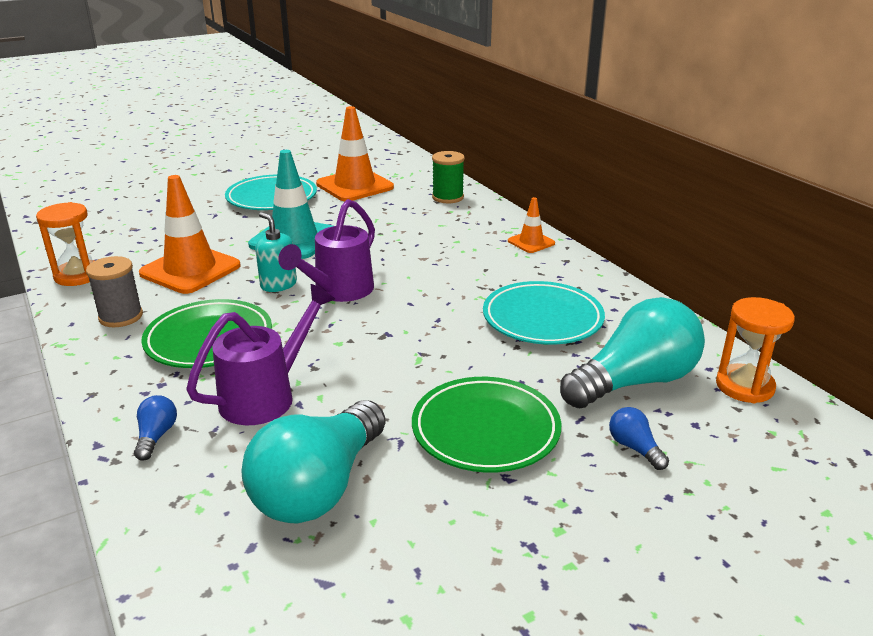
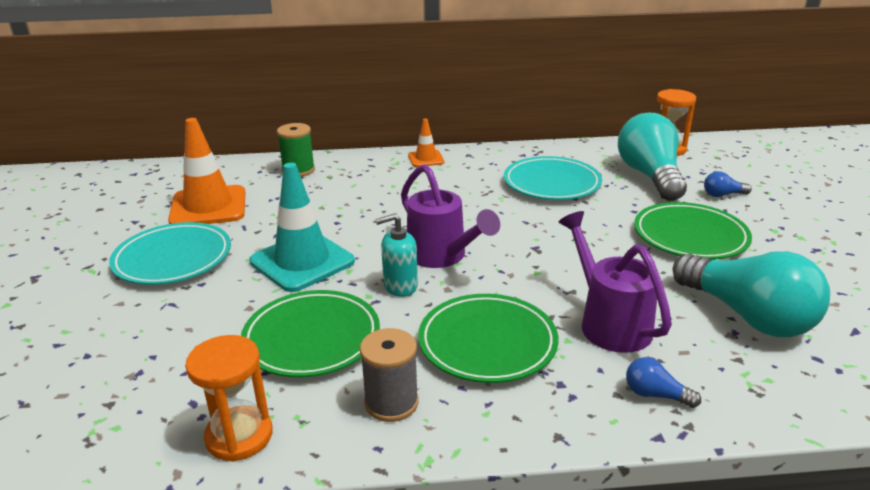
camera: 65 degrees left, 0 degrees up
orange traffic cone [139,175,241,294] -> green plate [241,290,380,377]

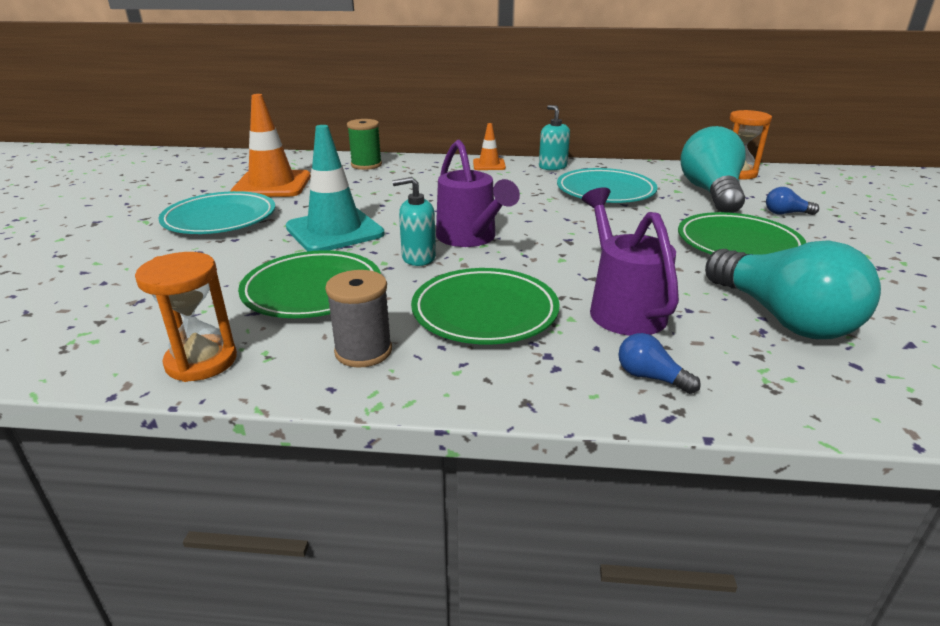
camera: 10 degrees right, 0 degrees up
none -> turquoise soap dispenser [539,105,570,170]

